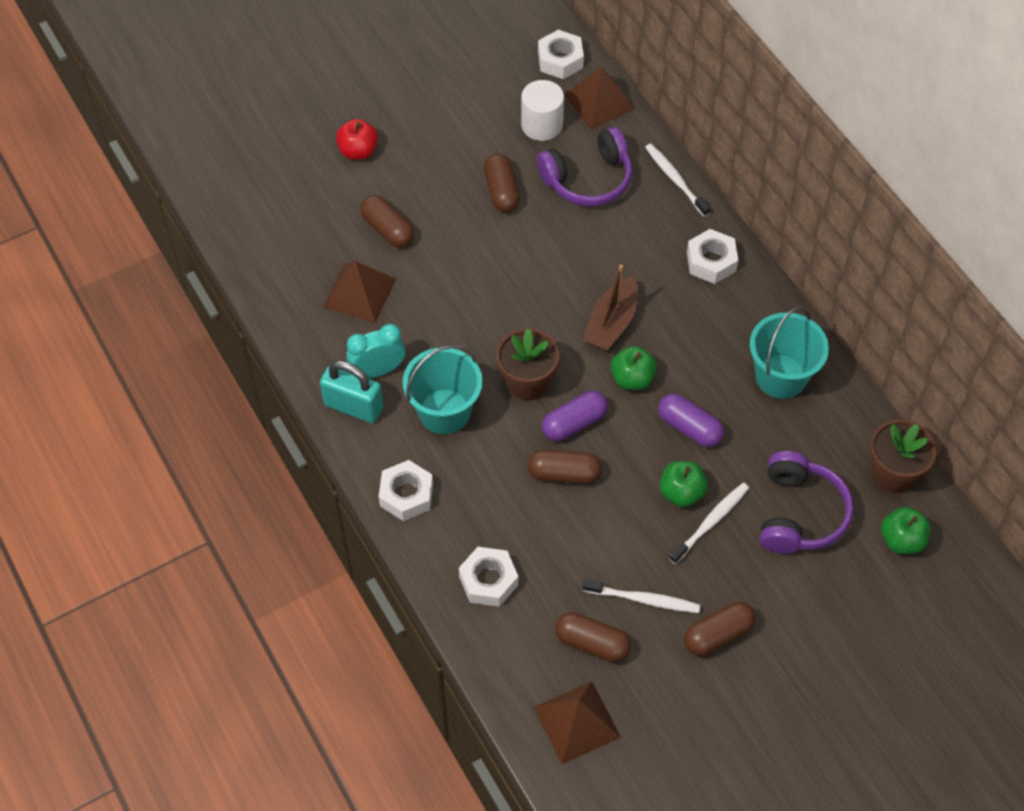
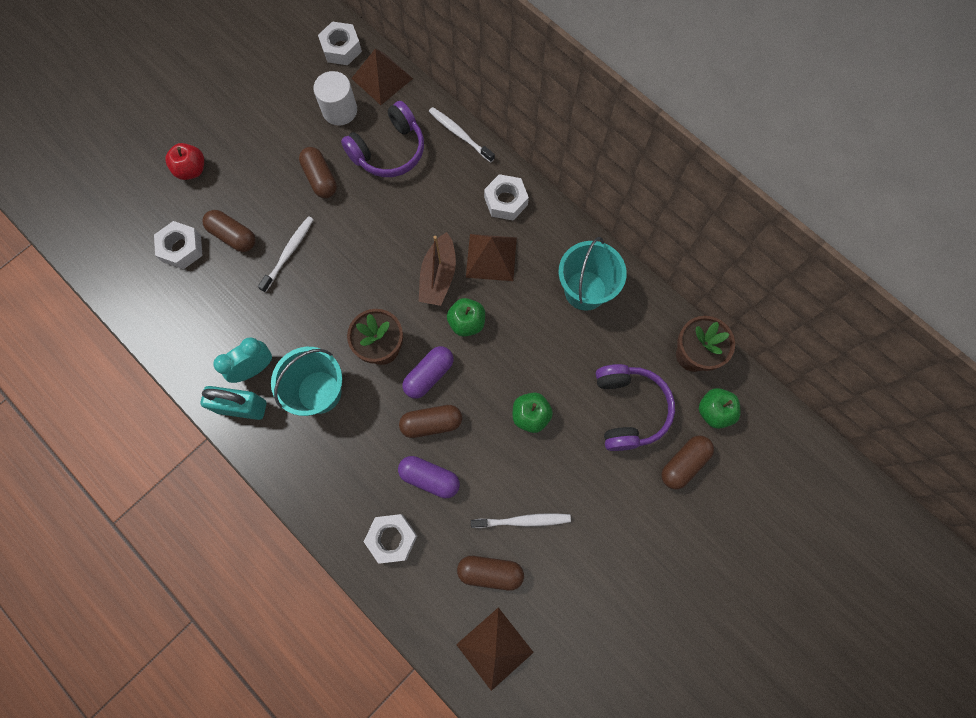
camera: 15 degrees left, 15 degrees up
brown pyramid [323,261,396,323] -> brown pyramid moved to [466,234,517,281]
white nut [379,460,433,521] -> white nut moved to [154,221,203,269]
purple capsule [658,393,724,447] -> purple capsule moved to [398,456,460,498]
white toothbrush [669,483,749,564] -> white toothbrush moved to [258,216,314,292]
brown capsule [684,602,756,656] -> brown capsule moved to [661,436,714,489]

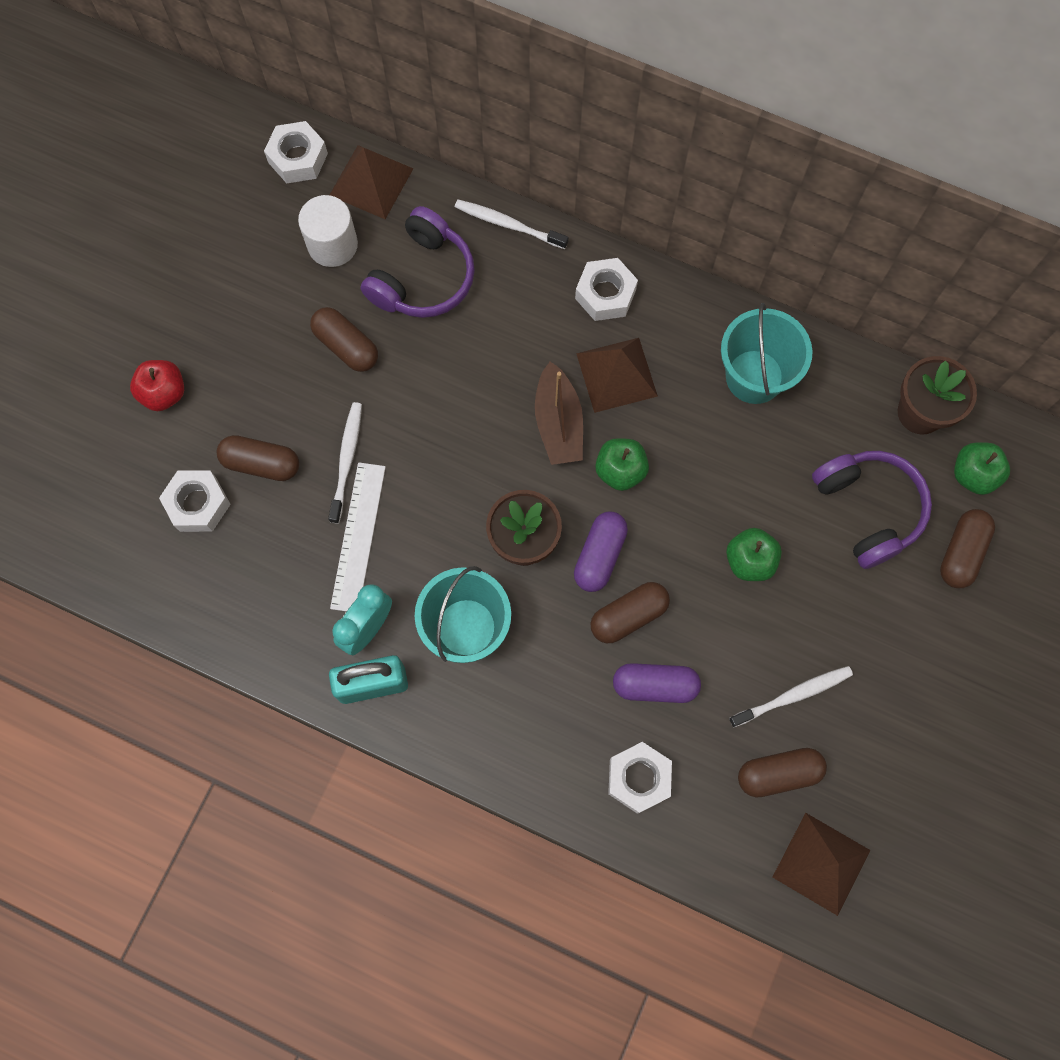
camera: 20 degrees left, 0 degrees up
none -> white ruler [330,462,386,611]

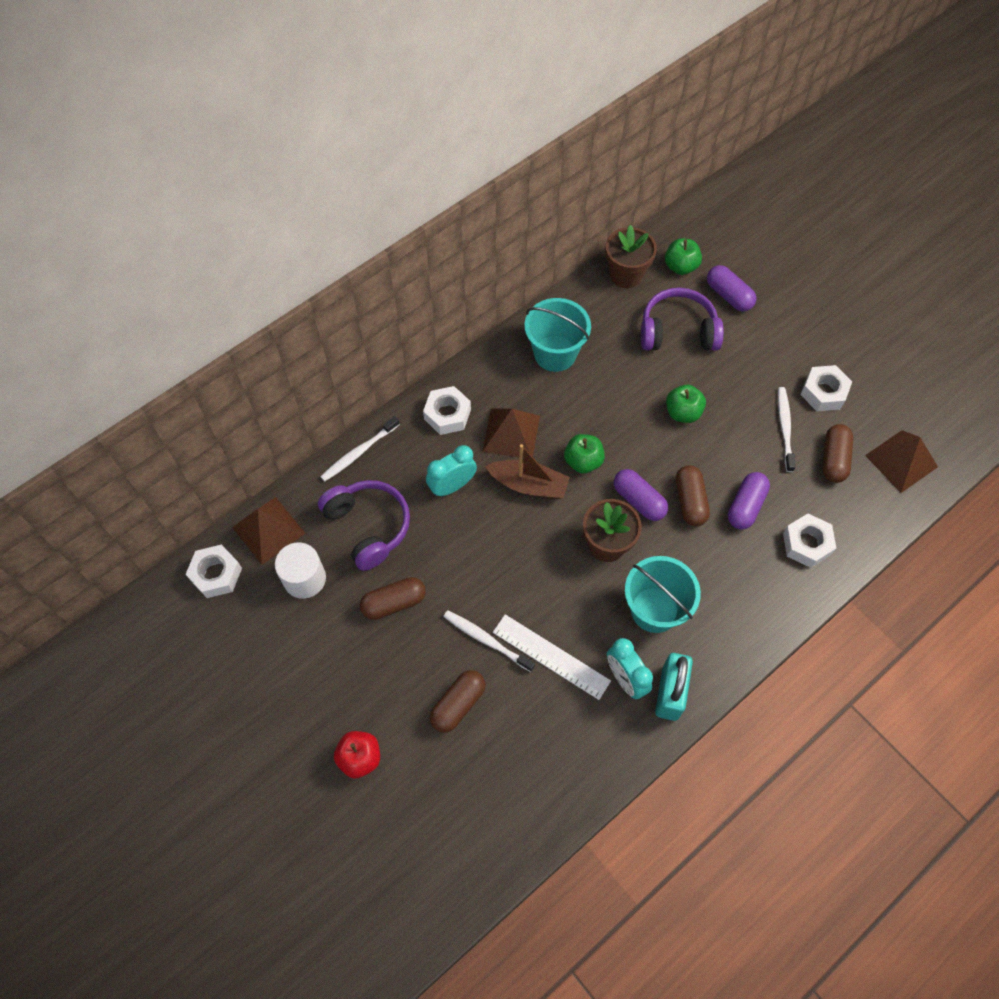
camera: 65 degrees left, 10 degrees down
white nut [159,470,231,532] -> white nut moved to [801,365,852,411]
brown capsule [940,509,995,588] -> purple capsule [707,265,756,312]
none -> turquoise clock [426,445,477,497]

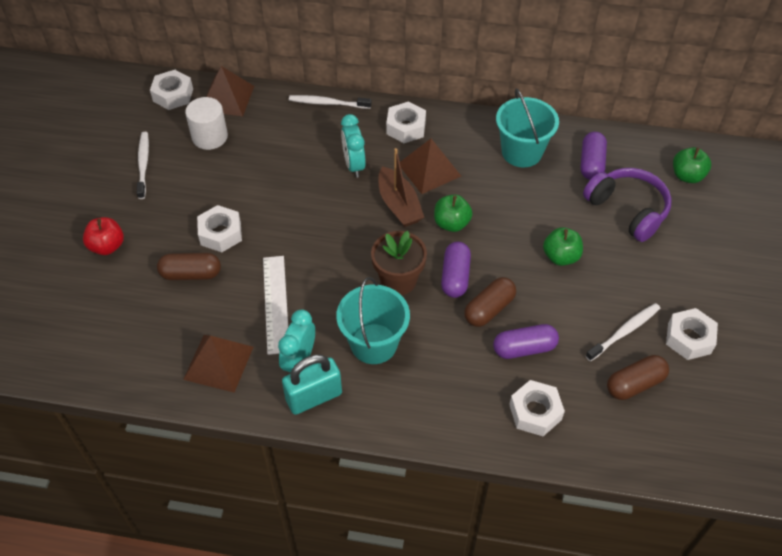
camera: 50 degrees right, 10 degrees down
purple headphones [318,480,410,571] -> none
brown capsule [360,577,426,620] -> none
turquoise clock [426,445,477,497] -> turquoise clock turned 120 degrees counterclockwise [341,114,366,178]
white toothbrush [443,610,535,672] -> white toothbrush moved to [137,132,149,199]
brown flower pot [605,225,657,288] -> none
purple capsule [707,265,756,312] -> purple capsule moved to [581,132,607,180]
brown pyramid [865,430,938,493] -> brown pyramid moved to [183,335,253,393]
none -> white nut [197,205,242,252]

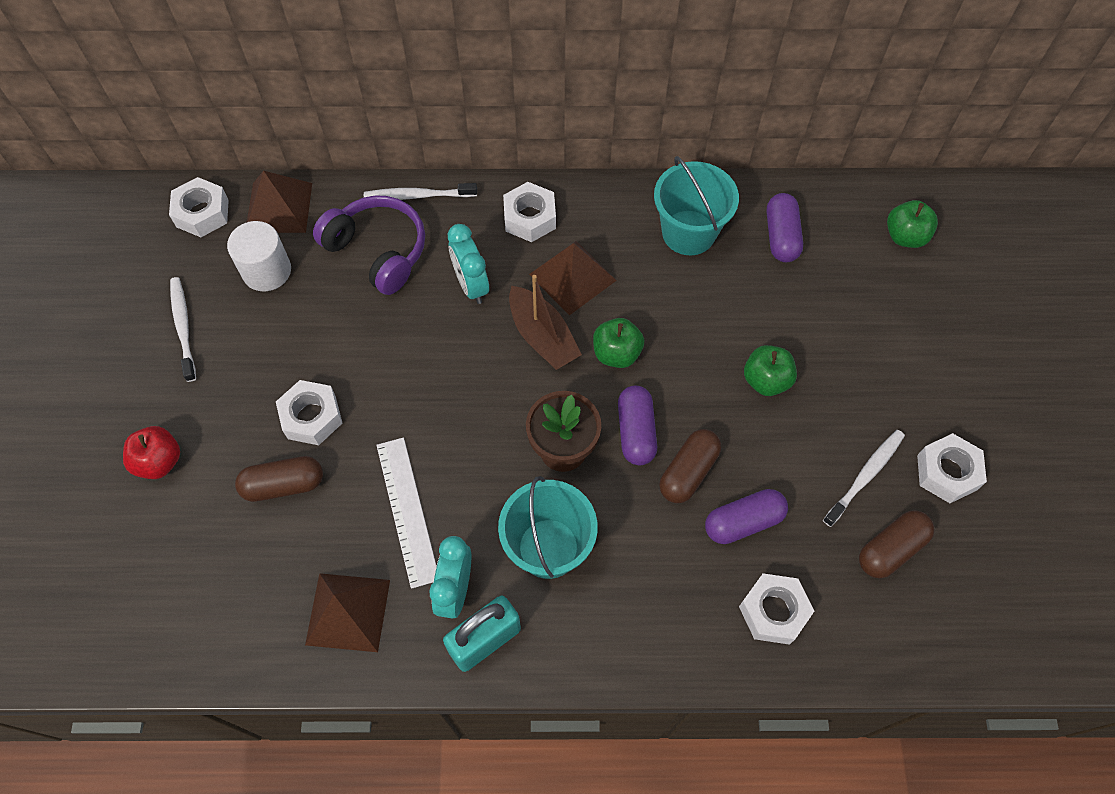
camera: 10 degrees left, 10 degrees up
purple headphones [583,168,672,242] -> purple headphones moved to [313,195,425,295]

